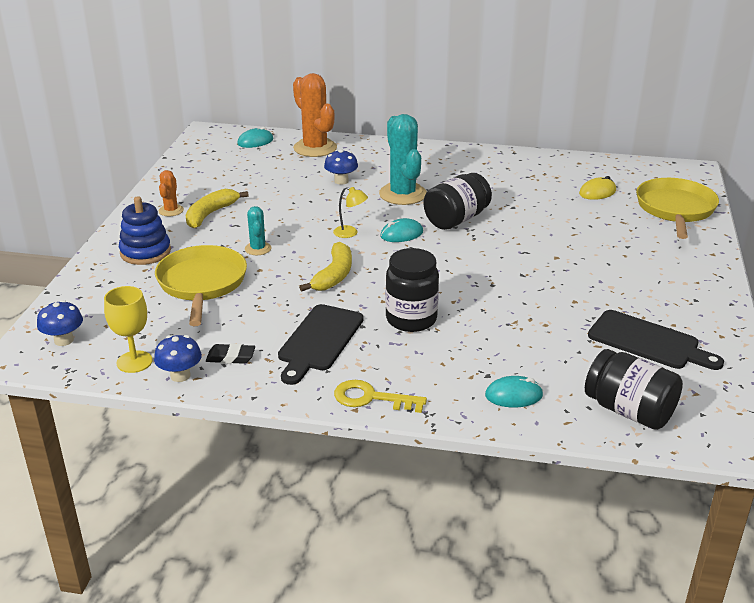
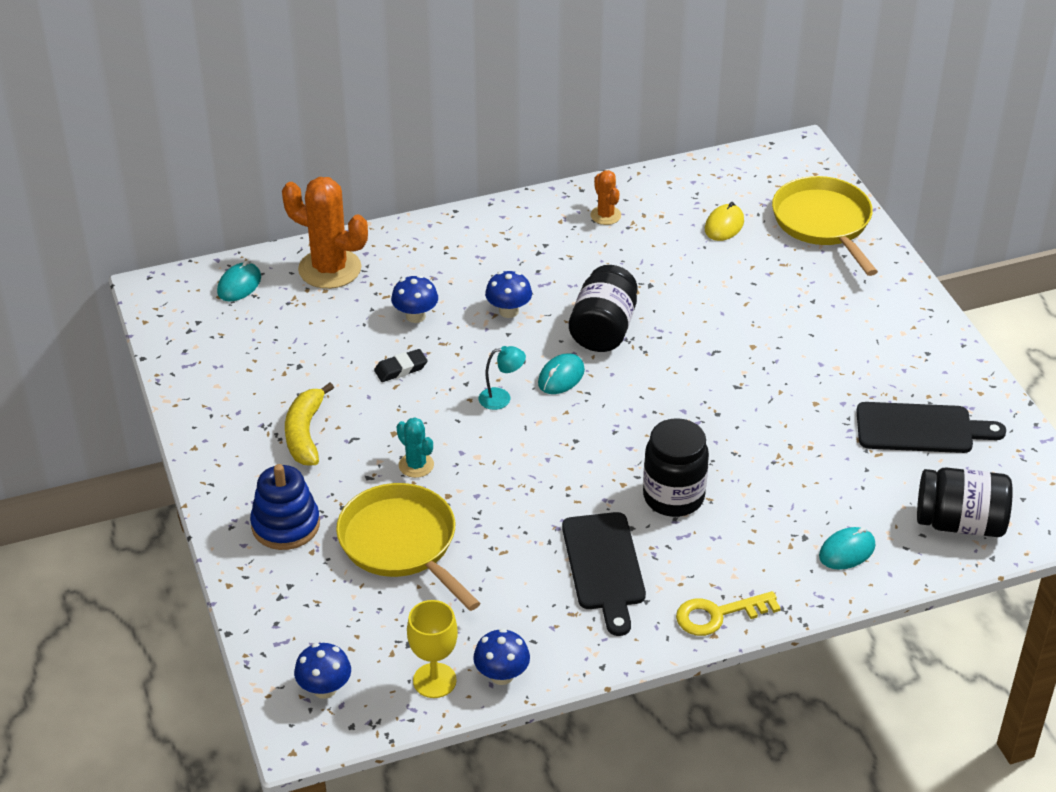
camera: 30 degrees left, 10 degrees up
orange cactus [159,170,184,216] -> orange cactus moved to [590,170,621,225]
black eraser [206,343,255,364] -> black eraser moved to [374,349,428,382]
yellow banana [299,242,352,292] -> none
yellow lamp [333,187,368,238] -> turquoise lamp [479,346,526,410]
turquoise cactus [379,114,427,205] -> blue mushroom [485,271,532,318]

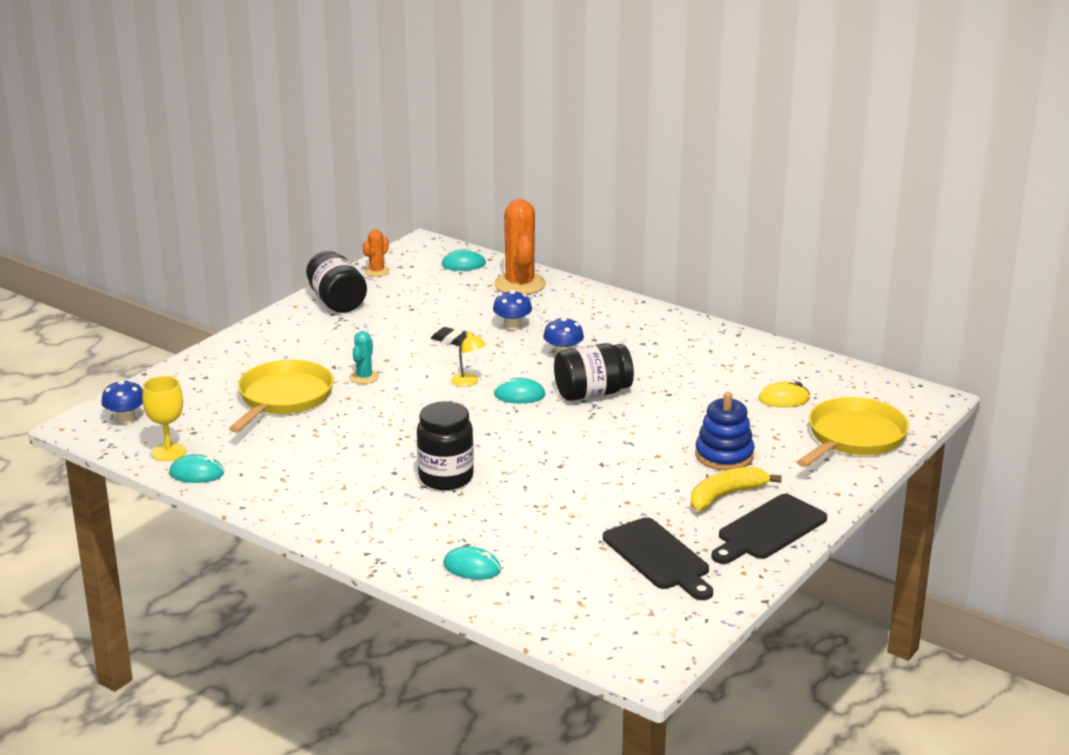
camera: 55 degrees right, 15 degrees down
blue stacking toy [250,464,320,550] -> blue stacking toy moved to [695,392,755,471]
yellow banana [285,383,334,466] -> yellow banana moved to [691,466,782,511]
blue mushroom [473,628,530,685] -> turquoise mouse [169,454,224,483]
turquoise lamp [479,346,526,410] -> yellow lamp [451,330,486,387]
black cutting board [562,512,646,636] -> black cutting board moved to [711,494,827,564]
orange cactus [590,170,621,225] -> orange cactus moved to [363,229,390,277]
yellow key [676,591,781,636] -> none
black jar [917,467,1013,537] -> black jar moved to [306,251,367,313]

